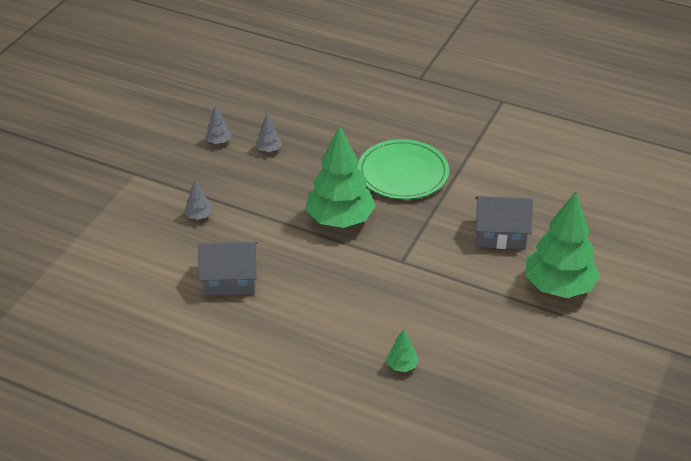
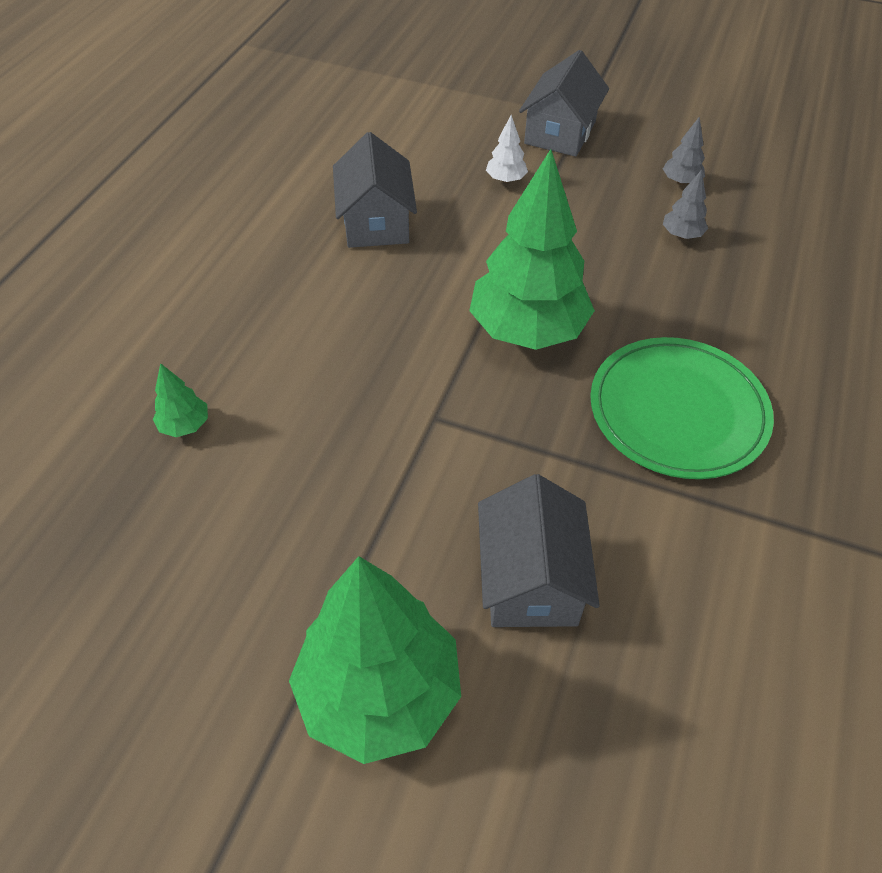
camera: 85 degrees right, 10 degrees up
grey tree [184,180,212,220] -> white tree [486,115,528,183]
none -> grey house [519,50,609,157]

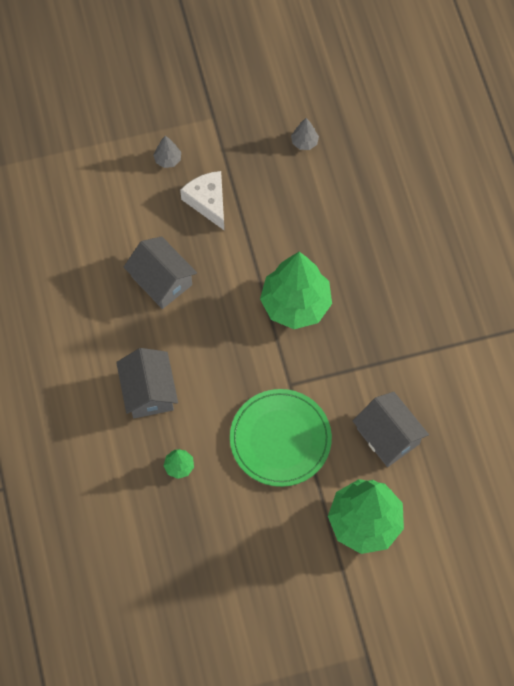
camera: 35 degrees left, 15 degrees up
white tree [486,115,528,183] -> white cheese [180,171,224,230]
grey house [519,50,609,157] -> grey house moved to [116,348,178,418]
green plate [590,337,774,479] -> green plate moved to [230,389,332,487]
grey tree [663,170,708,239] -> grey tree moved to [153,136,181,168]

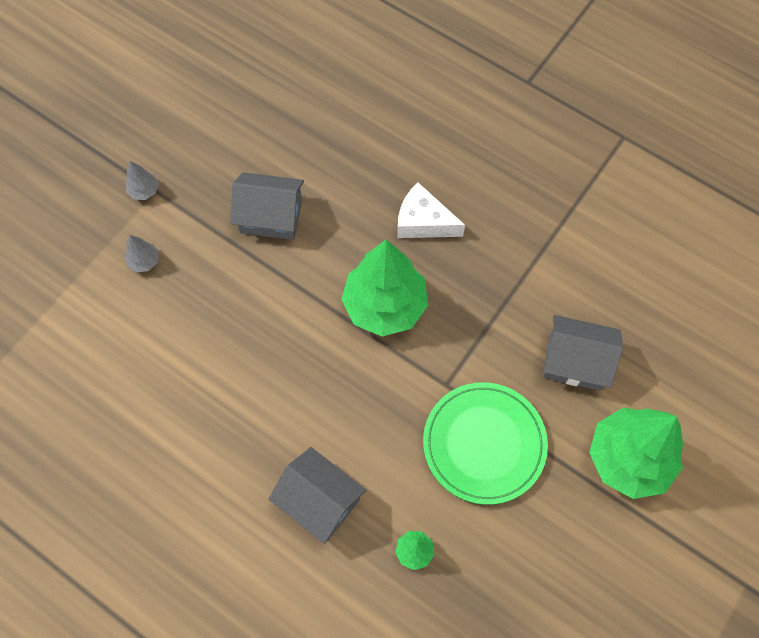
camera: 40 degrees left, 0 degrees up
grey house [124,236,197,309] -> grey house moved to [231,172,304,240]
white cheese [180,171,224,230] -> white cheese moved to [397,183,465,238]
grey tree [291,118,319,150] -> grey tree moved to [126,161,159,200]

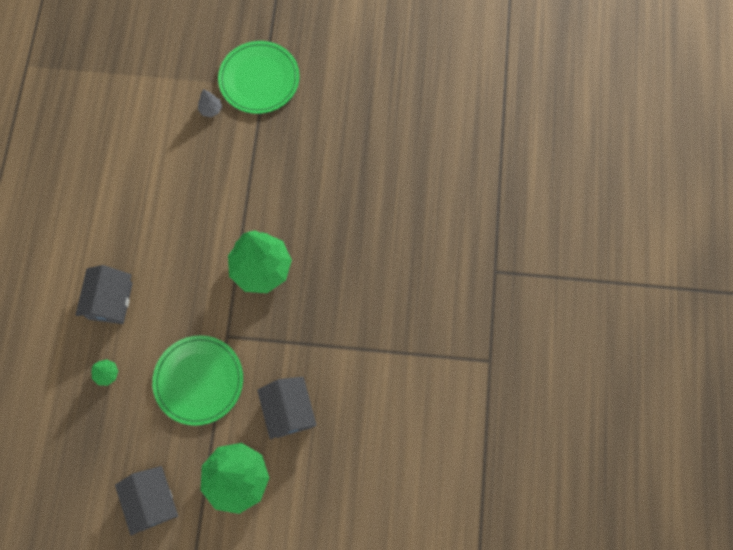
camera: 60 degrees right, 5 degrees up
grey tree [126,161,159,200] -> green plate [218,41,300,114]
grey house [231,172,304,240] -> grey house moved to [115,466,178,536]
white cheese [397,183,465,238] -> none

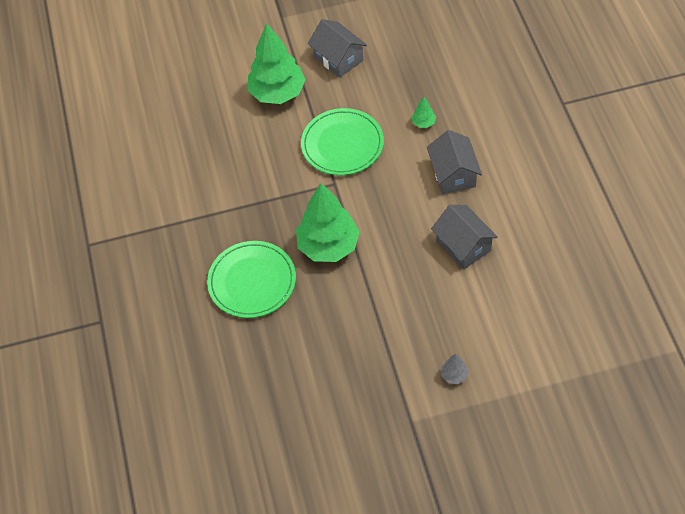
camera: 165 degrees right, 15 degrees down
green plate [218,41,300,114] -> green plate moved to [207,241,296,318]
grey house [257,377,317,439] -> grey house moved to [431,205,498,270]

